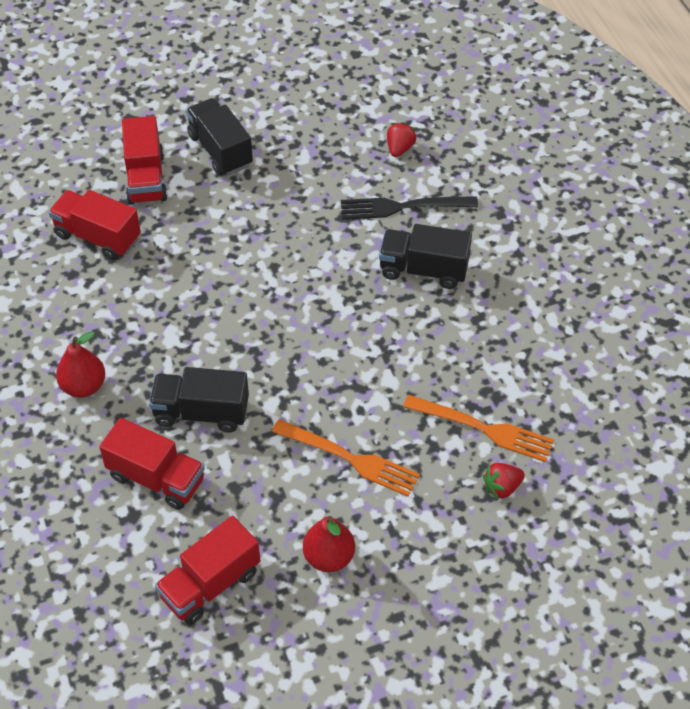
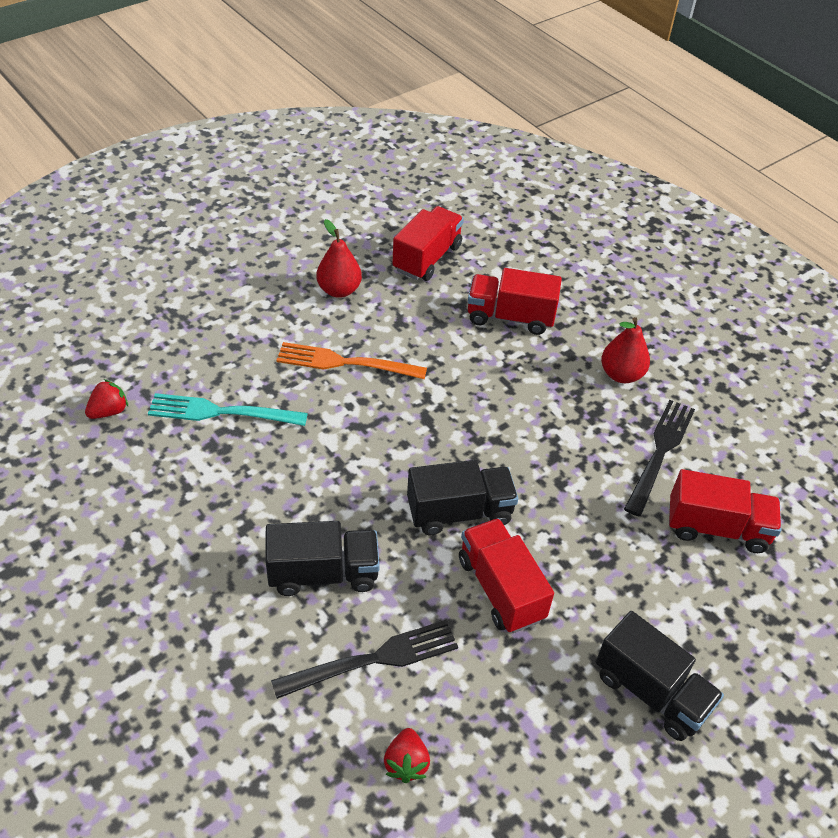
camera: 160 degrees right, 5 degrees down
red truck [122,116,167,205] -> red truck moved to [459,518,554,633]
black truck [149,367,249,433] -> black truck moved to [407,460,518,535]
orange fork [403,395,554,462] -> turquoise fork [148,393,308,426]
red strawberry [483,463,525,500] -> red strawberry moved to [85,379,128,419]
none -> black fork [624,400,695,516]

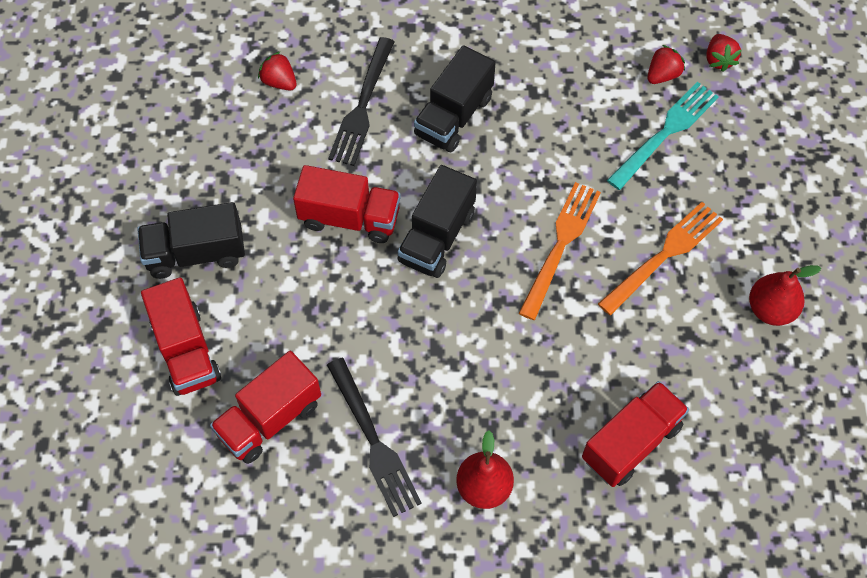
camera: 130 degrees right, 15 degrees up
red truck [392,206,464,281] -> red truck moved to [141,277,221,396]
none -> orange fork [519,182,601,320]
none -> red strawberry [647,45,685,84]

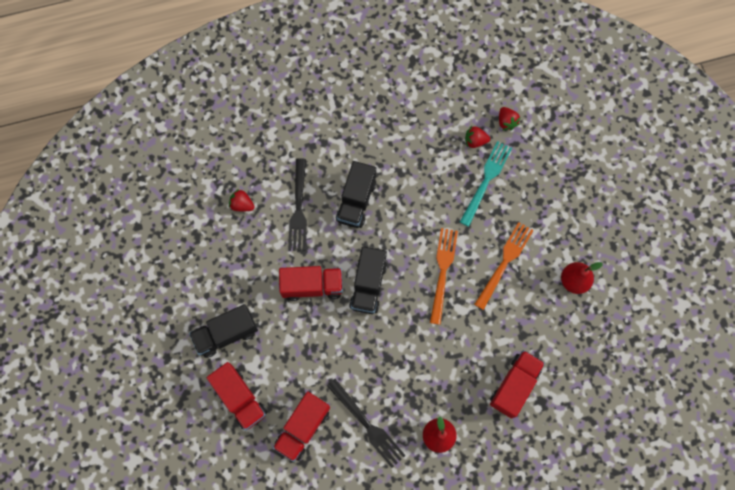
camera: 15 degrees left, 10 degrees up
red strawberry [647,45,685,84] -> red strawberry turned 120 degrees counterclockwise [465,126,490,148]

